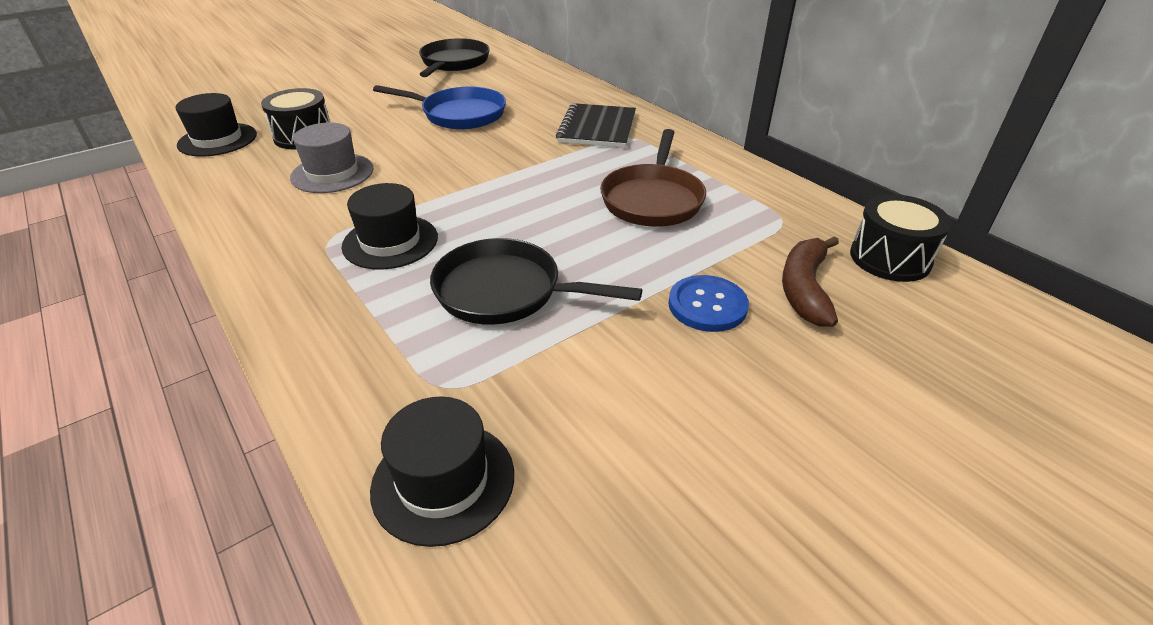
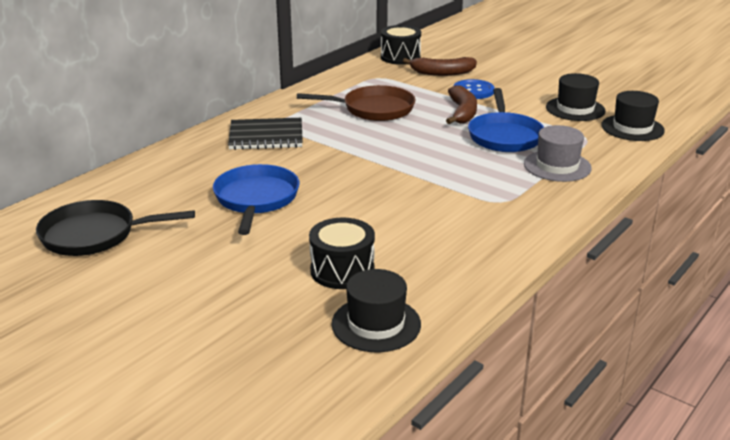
camera: 105 degrees left, 10 degrees down
grey hat [290,122,373,193] -> grey hat moved to [524,125,592,182]
black hat [342,183,438,270] -> black hat moved to [546,73,606,121]
black pan [430,238,642,325] -> blue pan [468,88,544,152]
none -> brown banana [446,85,477,124]

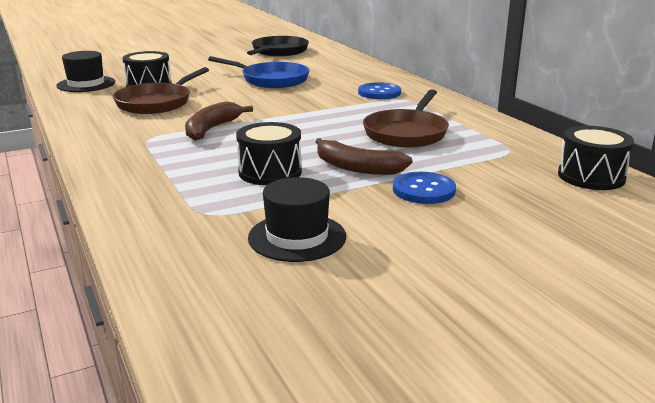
camera: 115 degrees right, 5 degrees down
black notebook [228,118,303,150] -> blue button [358,82,401,99]
brown banana [403,57,477,76] -> brown banana moved to [185,101,253,141]
blue pan [468,88,544,152] -> black drum [236,122,302,185]
grey hat [524,125,592,182] -> none
black hat [601,91,665,141] -> none
none -> brown pan [113,67,209,114]

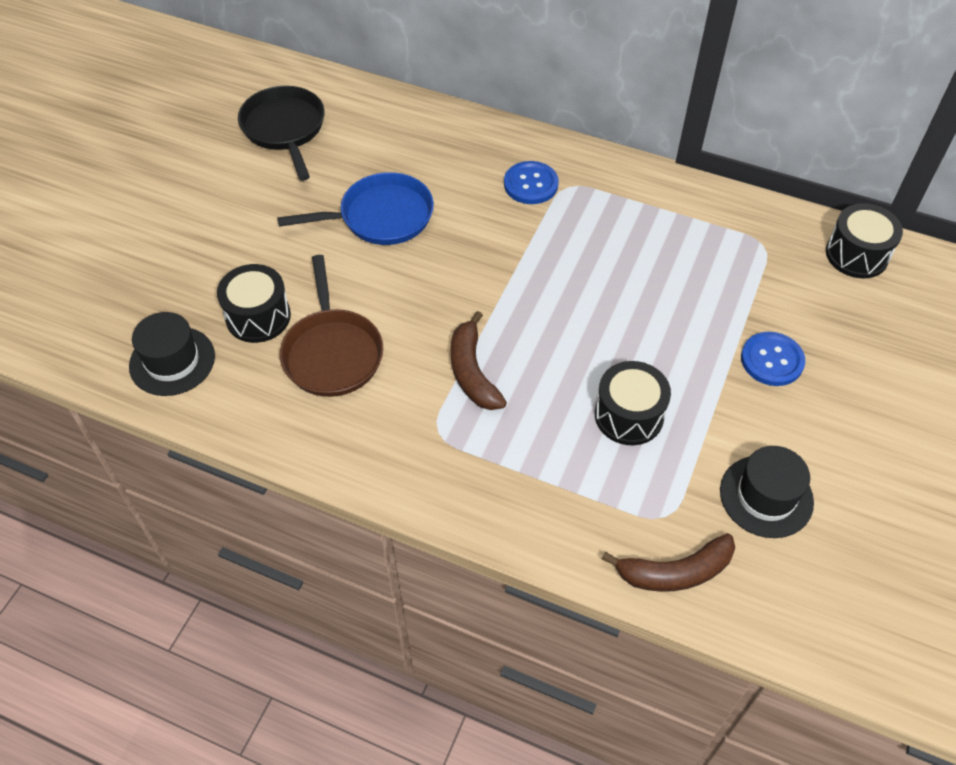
camera: 40 degrees left, 30 degrees up
brown banana [315,138,413,175] -> brown banana moved to [602,533,735,592]
brown pan [363,89,449,148] -> none

